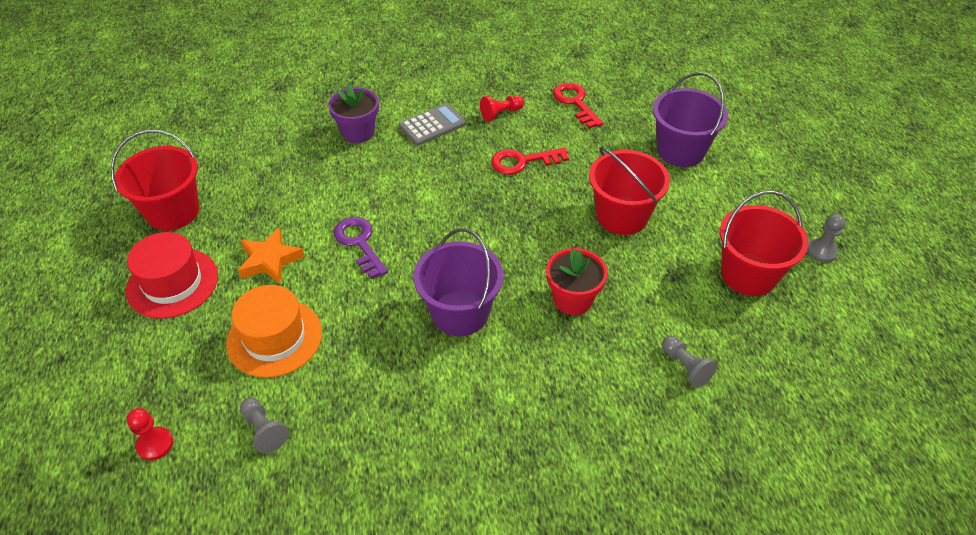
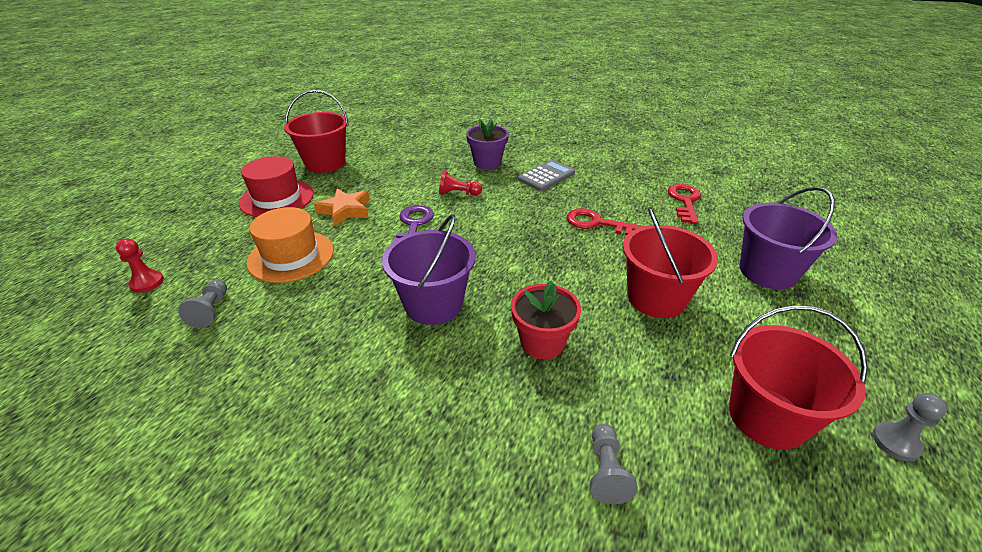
camera: 35 degrees right, 10 degrees down
grey calculator [399,103,466,146] -> grey calculator turned 45 degrees counterclockwise [518,160,575,191]
red pawn [480,95,524,121] -> red pawn moved to [439,170,482,196]

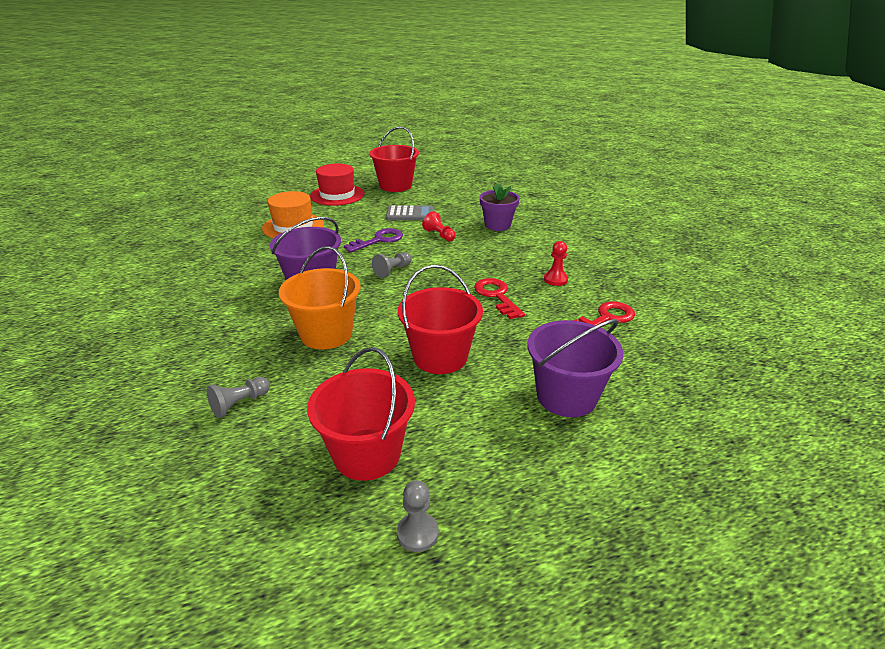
camera: 45 degrees right, 5 degrees down
red pawn [116,239,164,293] -> red pawn moved to [544,241,568,286]
grey pawn [178,279,227,328] -> grey pawn moved to [372,252,412,278]
orange star [314,188,370,227] -> none
red flower pot [511,281,581,359] -> orange bucket [279,246,361,349]
grey calculator [518,160,575,191] -> grey calculator moved to [386,205,434,220]

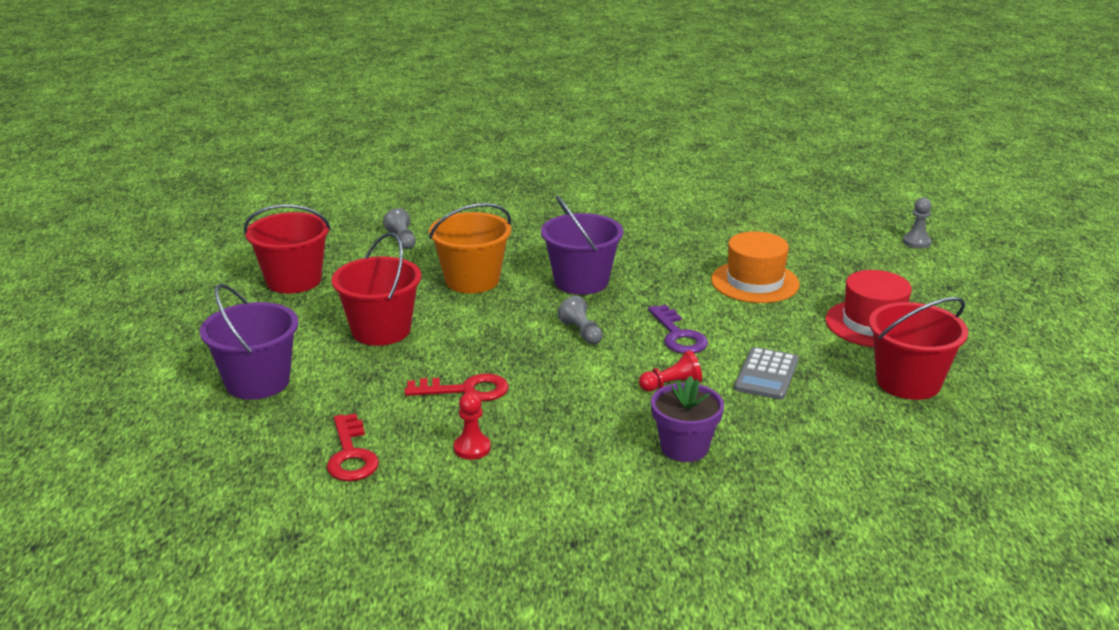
camera: 110 degrees right, 5 degrees down
grey pawn [397,480,439,552] -> grey pawn moved to [903,198,932,249]

